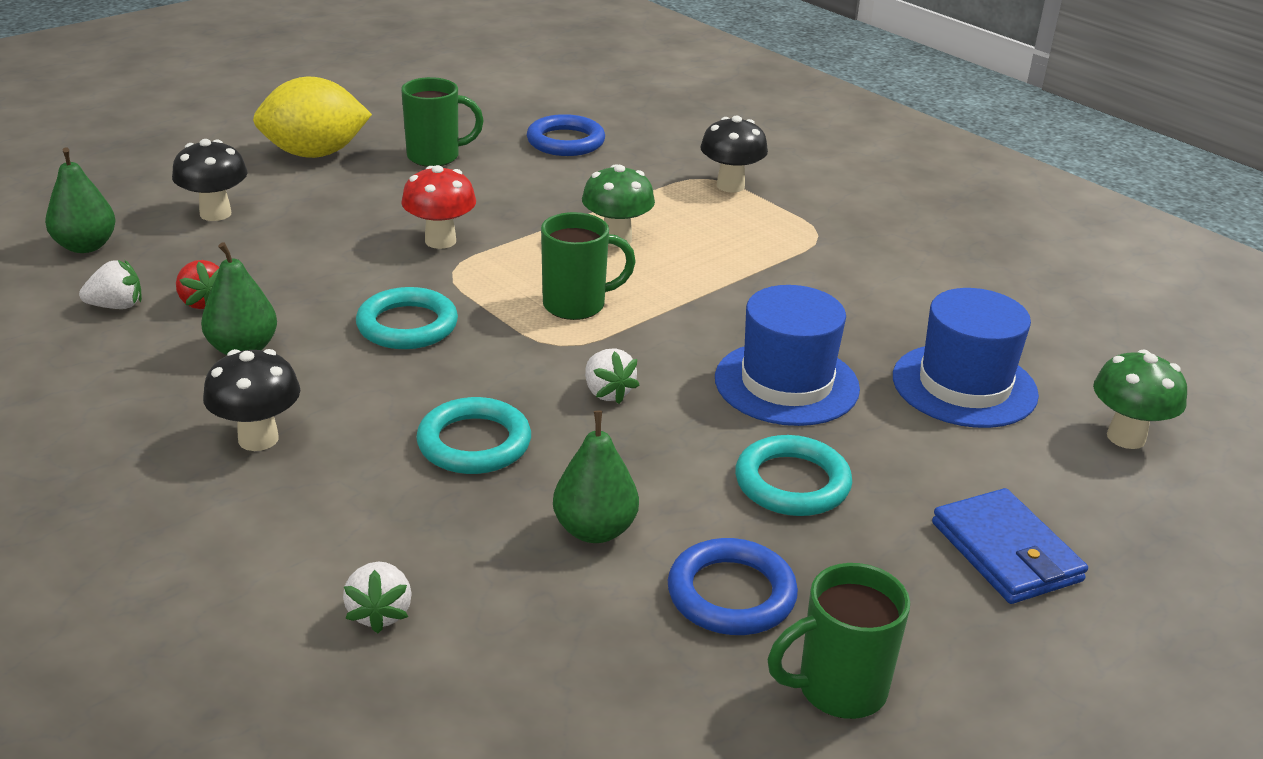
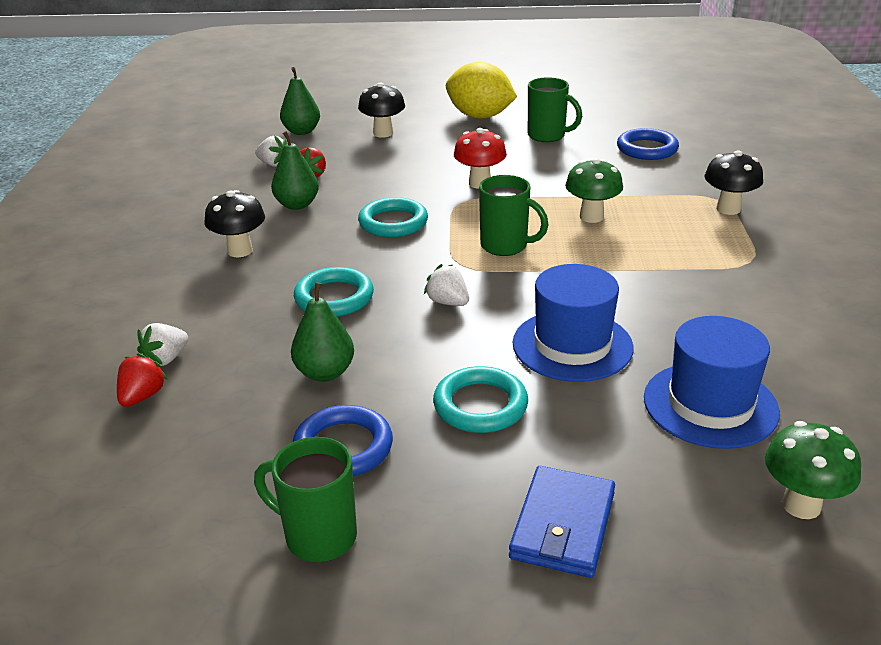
camera: 45 degrees right, 0 degrees up
white strawberry [585,348,639,404] -> white strawberry turned 120 degrees clockwise [424,264,469,306]
none -> red strawberry [117,353,168,407]

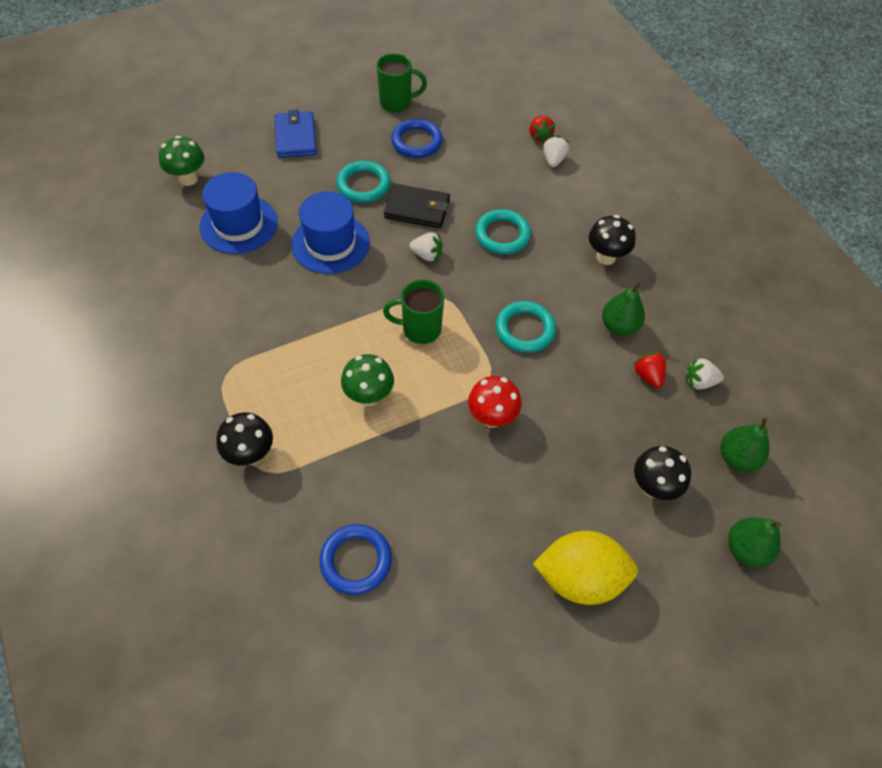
camera: 150 degrees right, 25 degrees up
green pear [291,282,354,382] -> green pear moved to [728,517,781,567]
green mug [528,77,582,142] -> none
none -> black wallet [384,184,450,228]

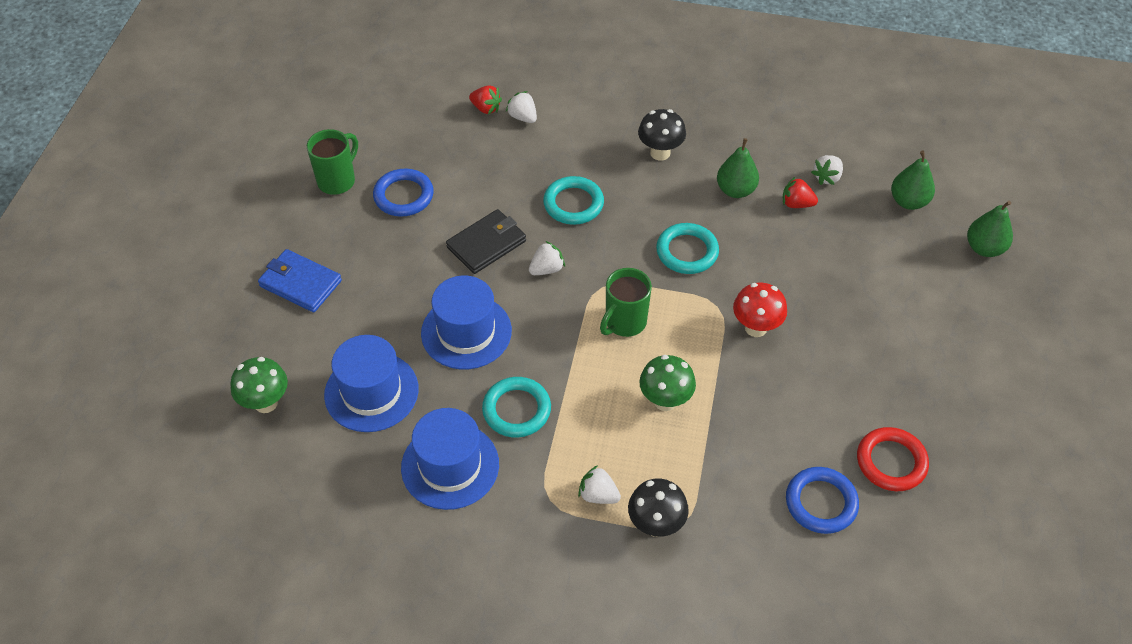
camera: 50 degrees left, 5 degrees down
turquoise ring [336,161,390,203] -> turquoise ring moved to [482,377,551,438]
yellow lemon [533,531,638,605] -> none
black mushroom [634,446,691,500] -> none
none -> blue hat [401,408,499,510]
none -> white strawberry [578,465,621,504]
none -> red ring [857,427,929,491]

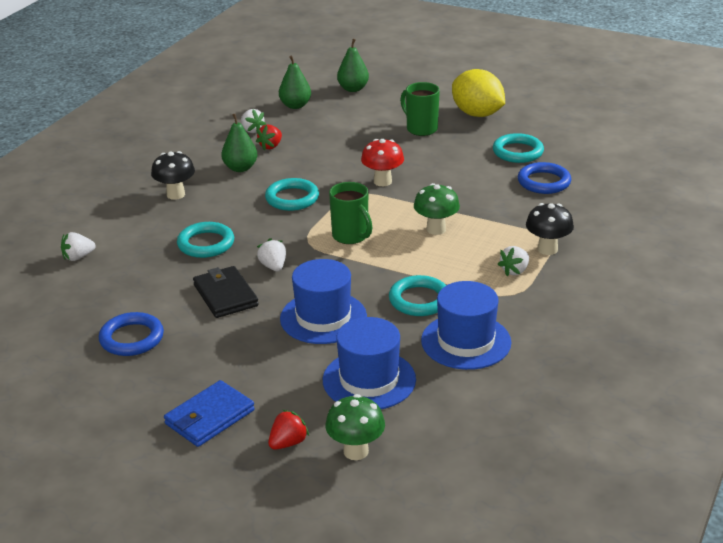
camera: 75 degrees left, 20 degrees down
green mug [307,129,358,195] -> green mug moved to [400,82,440,136]
red strawberry [469,85,502,115] -> red strawberry moved to [268,410,309,450]
red ring [857,427,929,491] -> turquoise ring [493,133,544,163]
none -> yellow lemon [452,69,505,117]

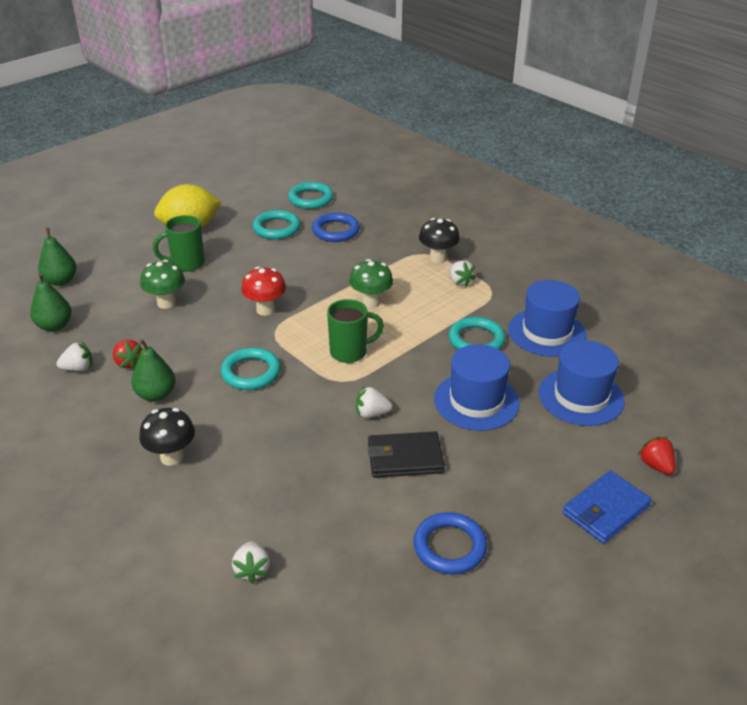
camera: 70 degrees left, 5 degrees up
blue wallet [164,380,255,447] -> blue wallet turned 75 degrees clockwise [562,470,652,544]
turquoise ring [177,222,234,258] -> turquoise ring moved to [288,182,334,209]
green mushroom [325,394,385,460] -> green mushroom moved to [140,260,185,309]

